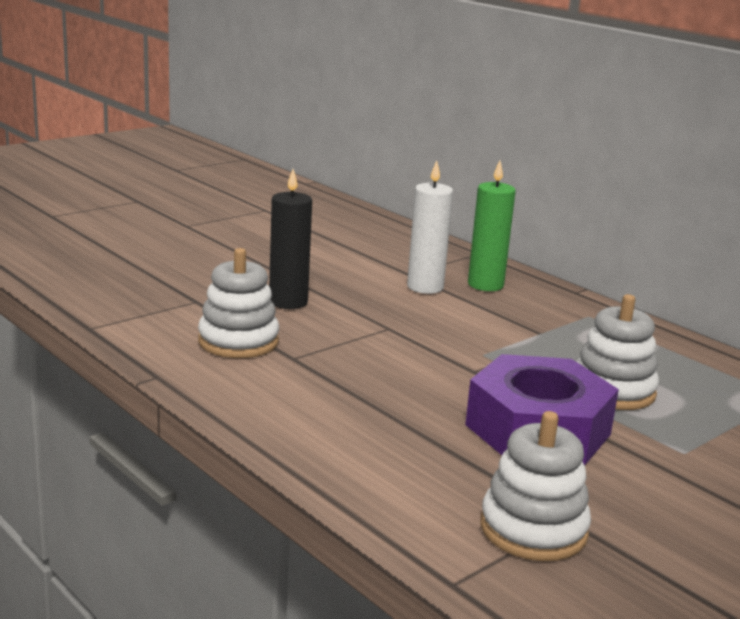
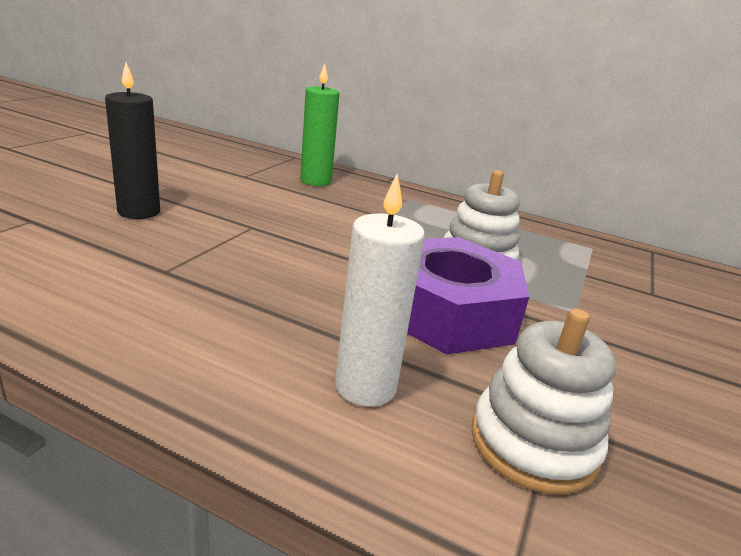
camera: 25 degrees left, 5 degrees up
white stacking toy [198,248,279,358] -> none
white candle [407,160,453,294] -> white candle moved to [335,174,425,407]

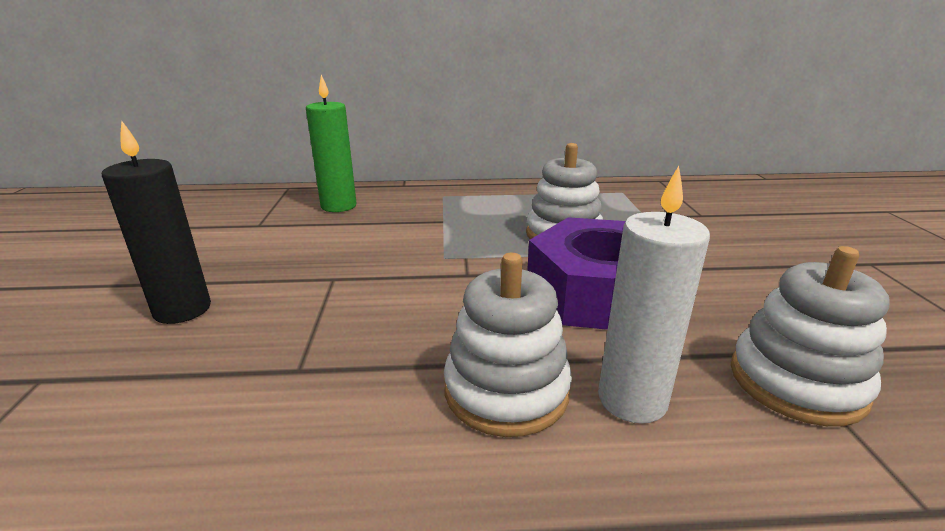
camera: 25 degrees left, 0 degrees up
none -> white stacking toy [444,253,572,437]

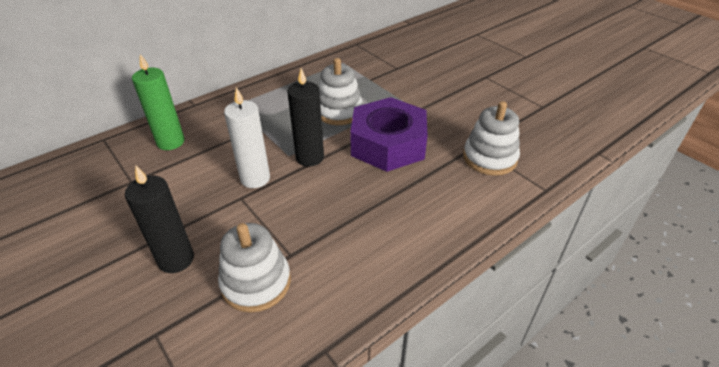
camera: 35 degrees left, 15 degrees up
white stacking toy [444,253,572,437] -> white stacking toy moved to [218,223,291,312]
white candle [598,166,710,424] -> white candle moved to [224,87,270,188]
none -> black candle [287,68,324,167]

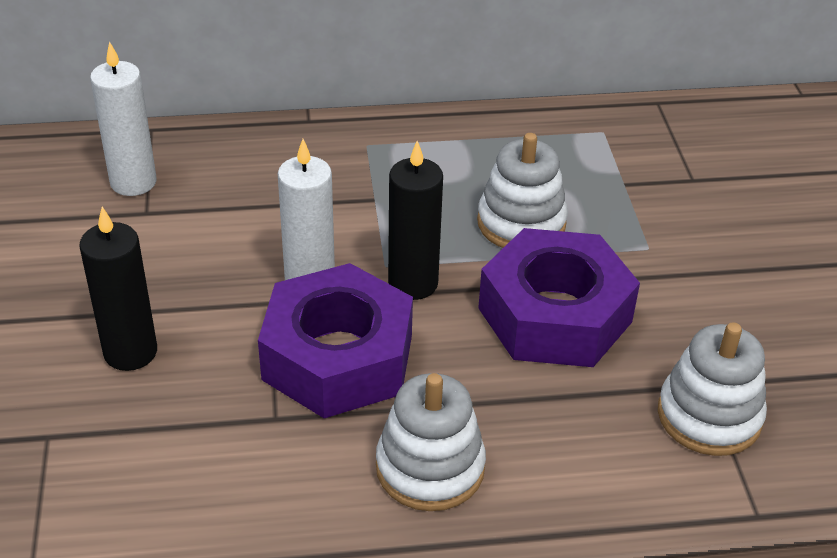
camera: 30 degrees right, 0 degrees up
green candle [132,54,185,150] -> none
white stacking toy [218,223,291,312] -> white stacking toy moved to [376,373,486,511]
none -> white candle [90,41,157,196]
none -> purple nut [258,263,413,418]

